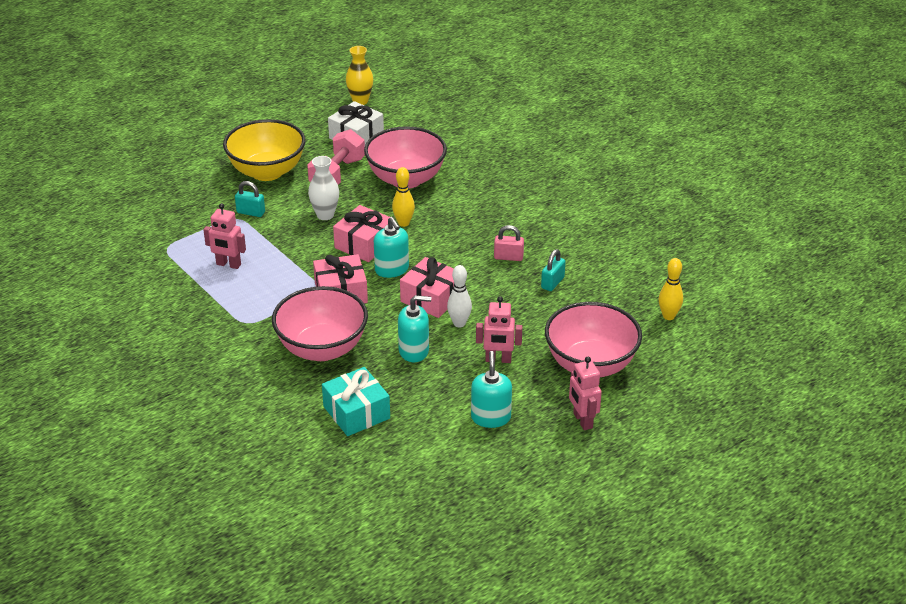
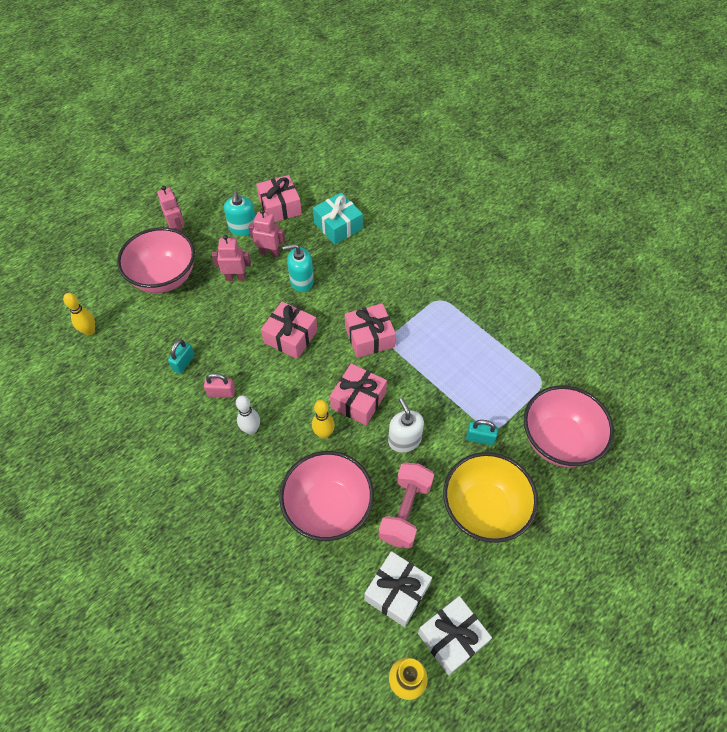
camera: 175 degrees right, 20 degrees up
pink robot [203,203,246,269] -> pink robot moved to [248,209,285,257]
pink bowl [272,286,368,361] -> pink bowl moved to [524,385,614,467]
white vase [308,156,339,220] -> white soap dispenser [388,398,424,453]
turquoise soap dispenser [374,217,409,278] -> none
white bowling pin [447,265,472,327] -> white bowling pin moved to [236,395,260,435]
none -> pink gift [256,175,302,222]
none -> white gift [418,596,492,675]

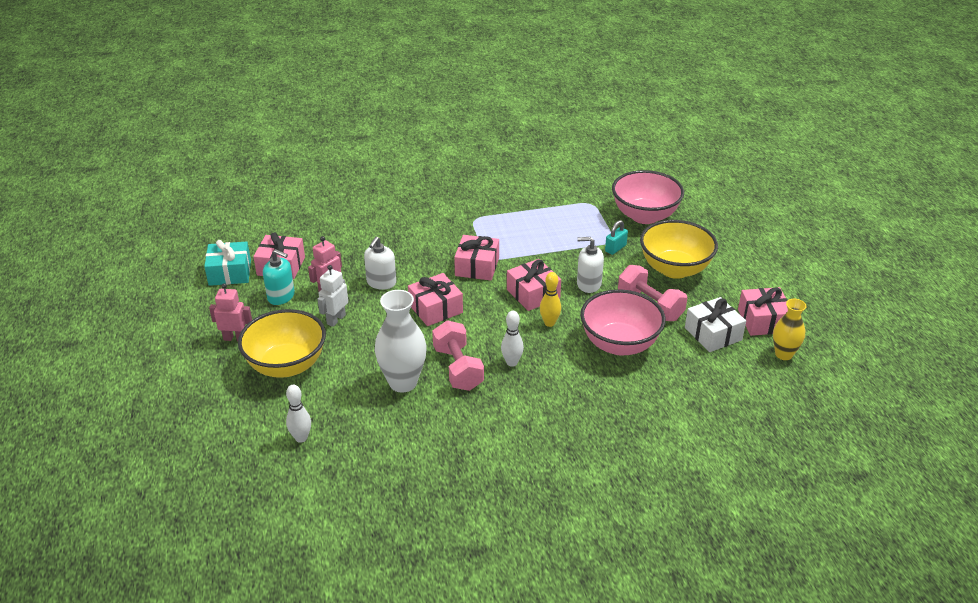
camera: 60 degrees left, 20 degrees down
yellow bowling pin [63,293,95,336] -> white bowling pin [286,384,311,443]
pink bowl [117,227,195,293] -> yellow bowl [238,309,326,378]
turquoise padlock [168,339,195,374] -> white vase [375,290,427,393]
pink padlock [204,373,235,398] -> pink dumbbell [432,320,484,391]
pink robot [212,235,251,281] -> white robot [317,265,348,327]
turquoise soap dispenser [283,244,314,292] -> white soap dispenser [364,236,396,290]
turquoise gift [313,192,363,245] -> turquoise gift moved to [204,240,251,286]
white gift [418,596,492,675] -> pink gift [738,287,788,336]

